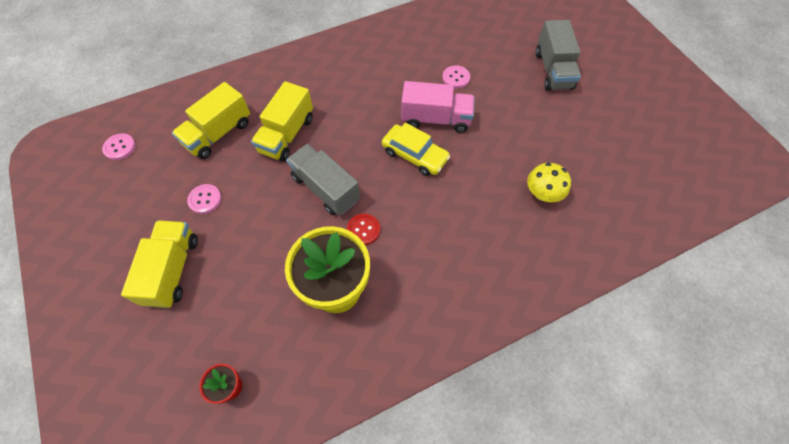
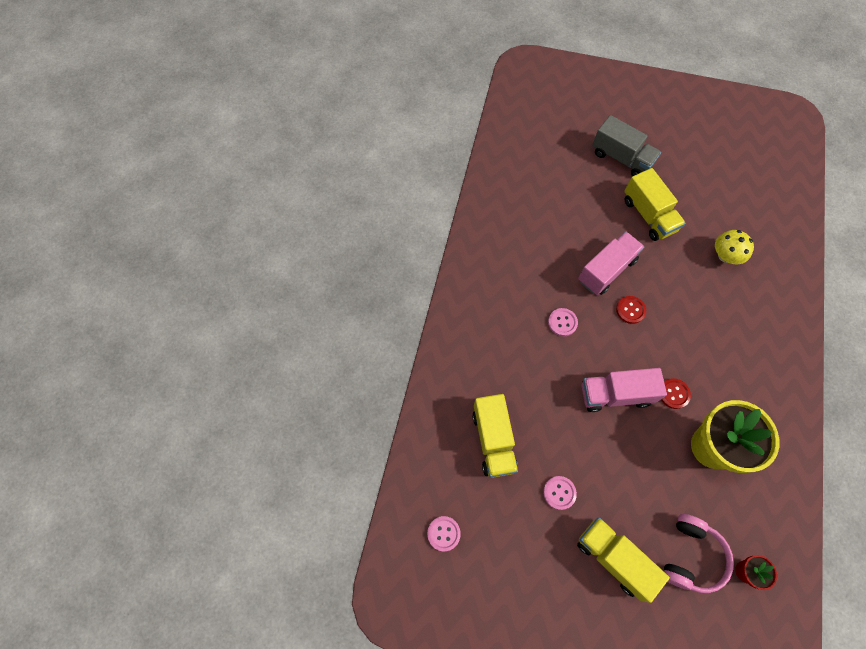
camera: 50 degrees left, 5 degrees up
yellow truck [251,81,313,161] -> yellow truck moved to [624,168,686,241]
grey truck [286,144,360,215] -> pink truck [581,368,667,412]
yellow car [382,123,450,176] -> red button [616,296,646,324]
pink button [442,65,470,89] -> pink button moved to [548,308,578,336]
none -> pink headphones [664,514,734,593]

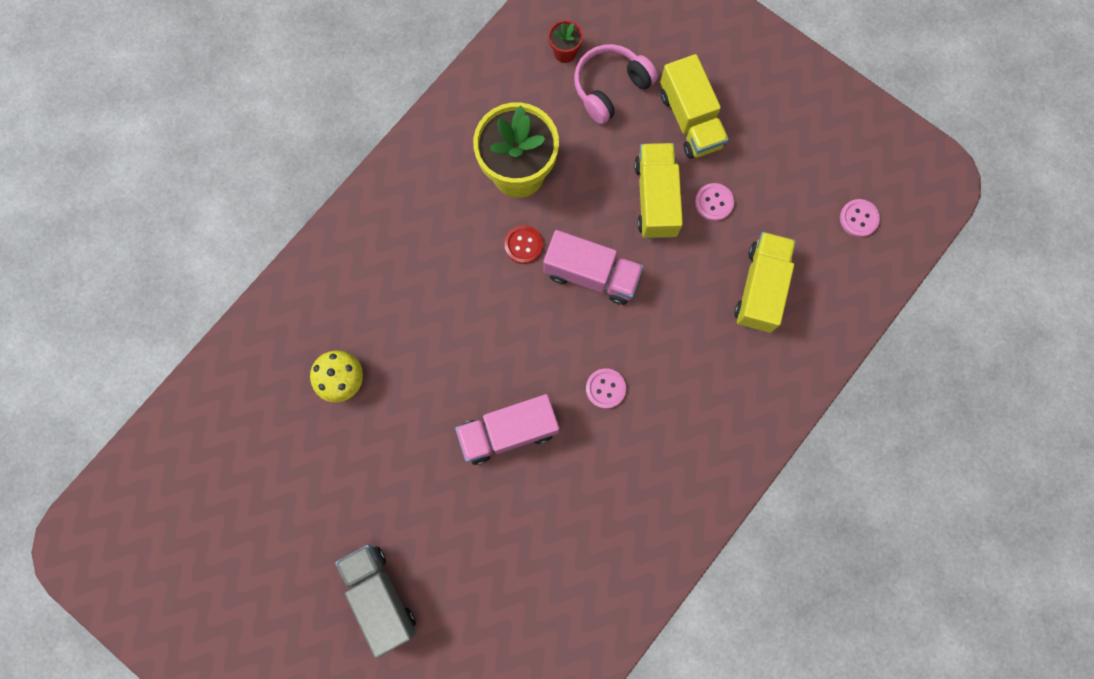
camera: 155 degrees left, 10 degrees up
red button [616,296,646,324] -> none
yellow truck [624,168,686,241] -> yellow truck moved to [634,143,683,239]

